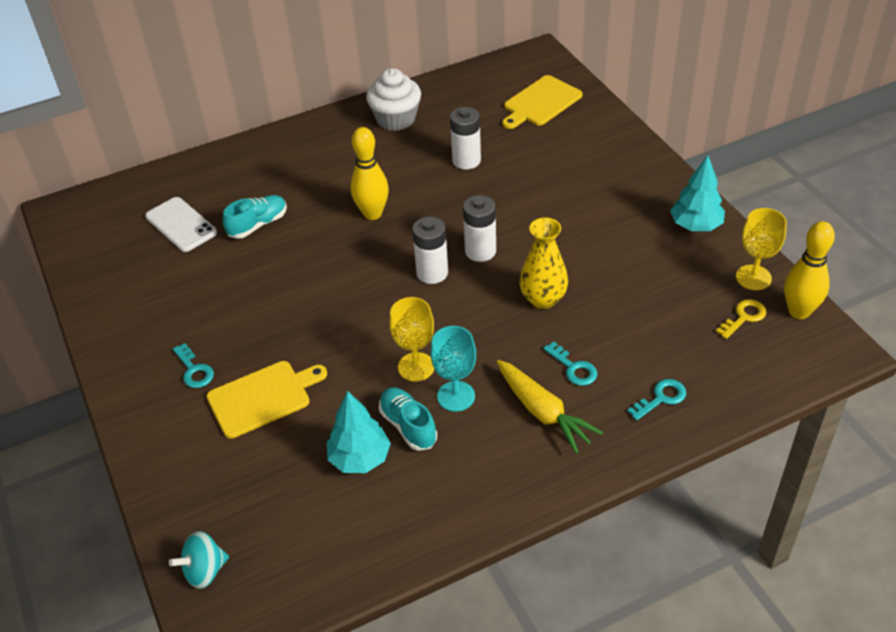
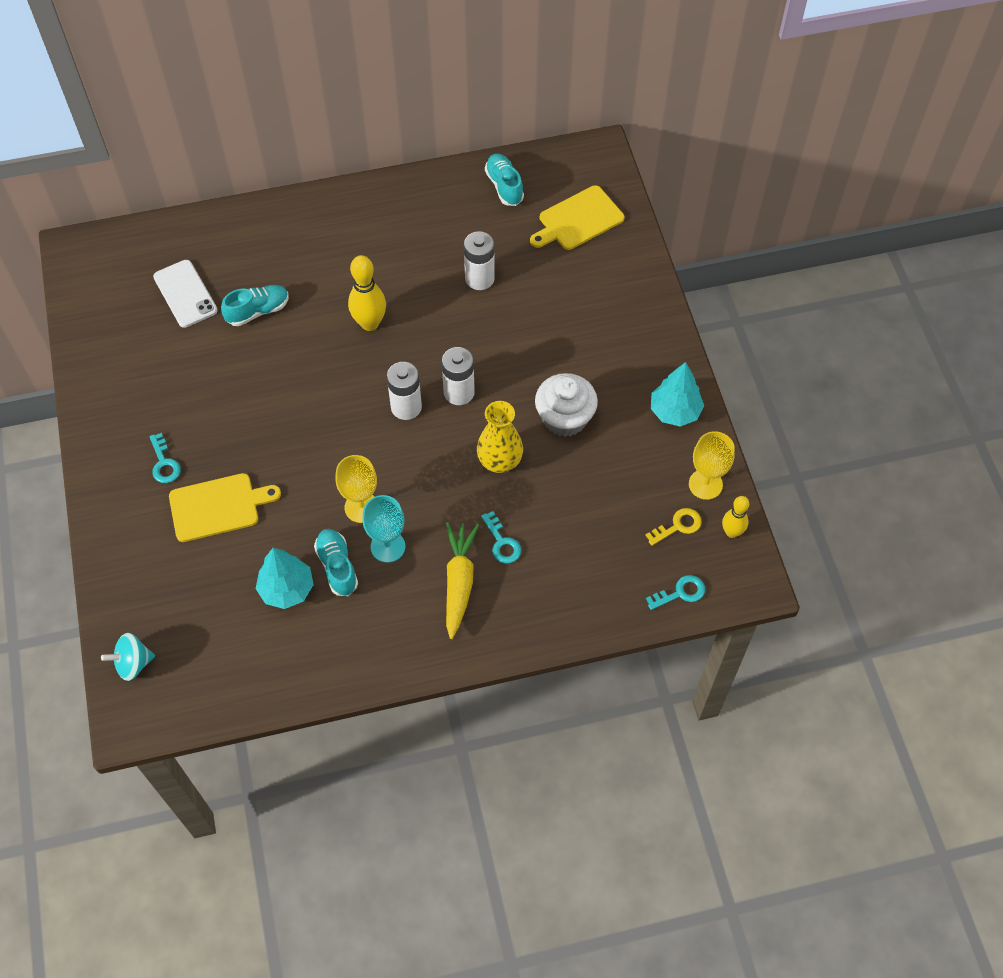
camera: 10 degrees right, 15 degrees up
white cupcake [366,68,421,131] -> white cupcake moved to [535,373,598,437]
yellow carrot [497,360,603,454] -> yellow carrot turned 150 degrees counterclockwise [446,522,479,639]
turquoise key [628,379,686,421] -> turquoise key moved to [646,575,705,610]
yellow bowling pin [784,221,835,319] -> yellow bowling pin [722,496,749,538], size x0.63
none -> turquoise shoe [485,154,524,206]

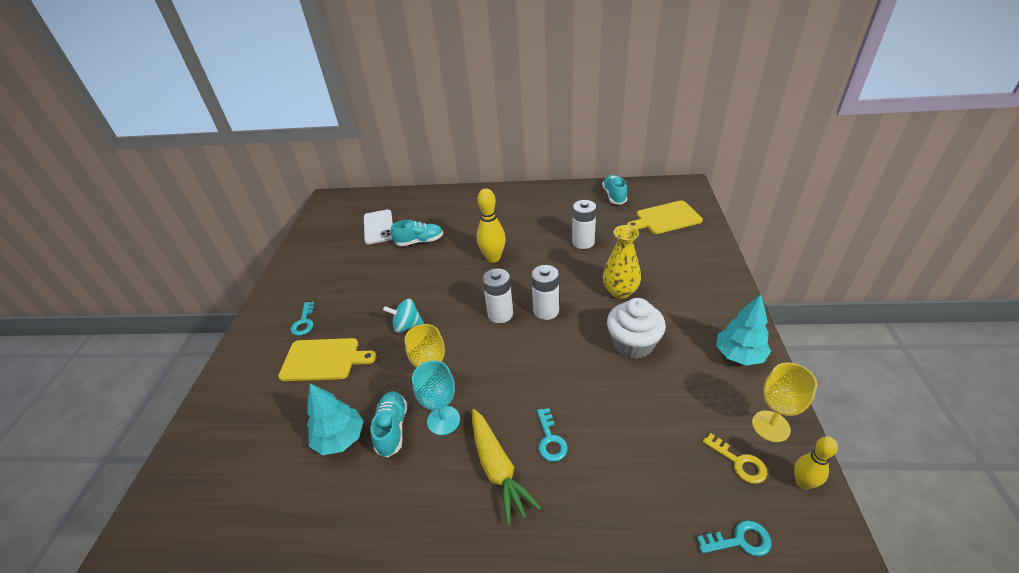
camera: 20 degrees right, 20 degrees down
turquoise spinning top [101,633,155,681] -> turquoise spinning top moved to [383,299,424,333]
yellow carrot [446,522,479,639] -> yellow carrot turned 135 degrees clockwise [472,409,541,526]
yellow vase [477,401,523,473] -> yellow vase moved to [603,225,641,299]
yellow key [645,508,702,546] -> yellow key turned 60 degrees clockwise [702,433,767,484]

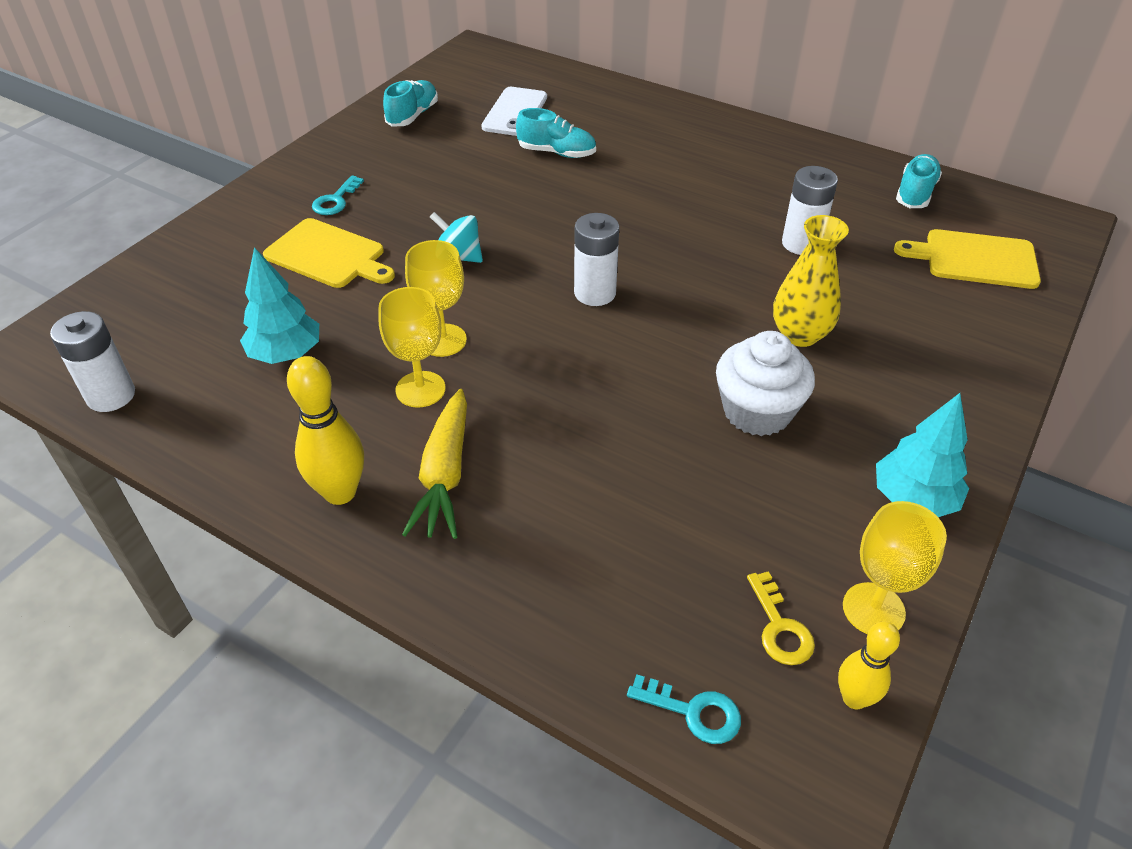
camera: 25 degrees right, 5 degrees up
turquoise shoe [371,391,407,458] -> turquoise shoe moved to [383,80,438,126]
turquoise goblet [412,360,460,435] -> yellow goblet [379,287,446,408]
yellow bowling pin [477,188,506,263] -> yellow bowling pin moved to [287,356,364,505]
white battery [531,265,559,320] -> white battery moved to [50,311,135,412]
turquoise key [537,408,568,462] -> none

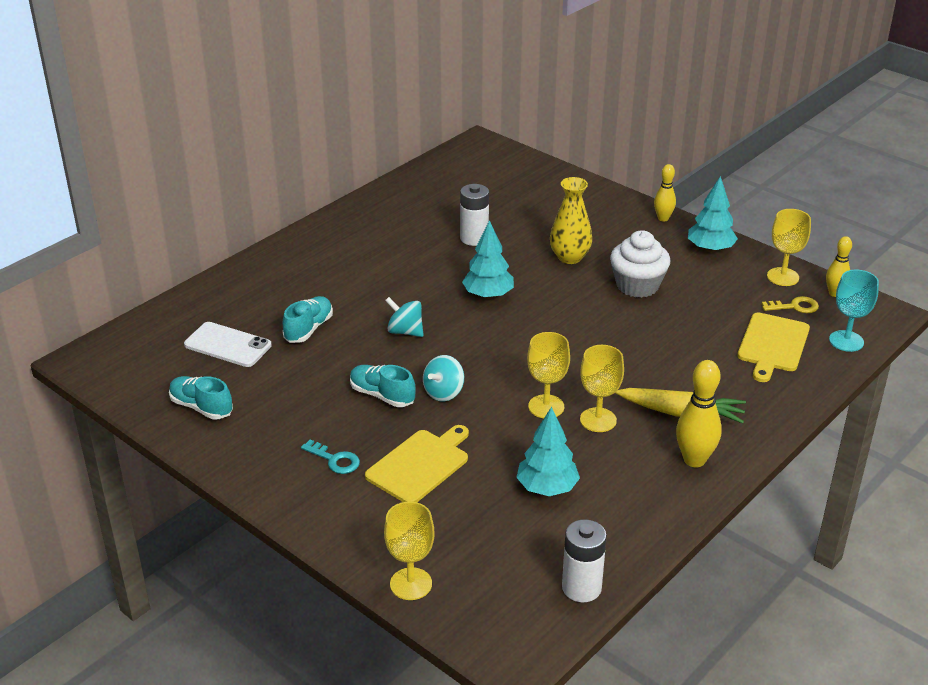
camera: 80 degrees left, 10 degrees down
white battery [574,213,619,306] -> none
turquoise key [627,674,741,744] -> turquoise goblet [829,270,879,352]
yellow cutting board [894,229,1041,289] -> yellow cutting board moved to [737,313,810,382]
turquoise shoe [896,154,942,208] -> turquoise shoe moved to [350,365,416,407]
none -> yellow goblet [384,502,434,600]
none -> turquoise spinning top [385,297,424,337]
none -> turquoise tree [462,220,514,299]
none -> yellow bowling pin [654,164,676,221]

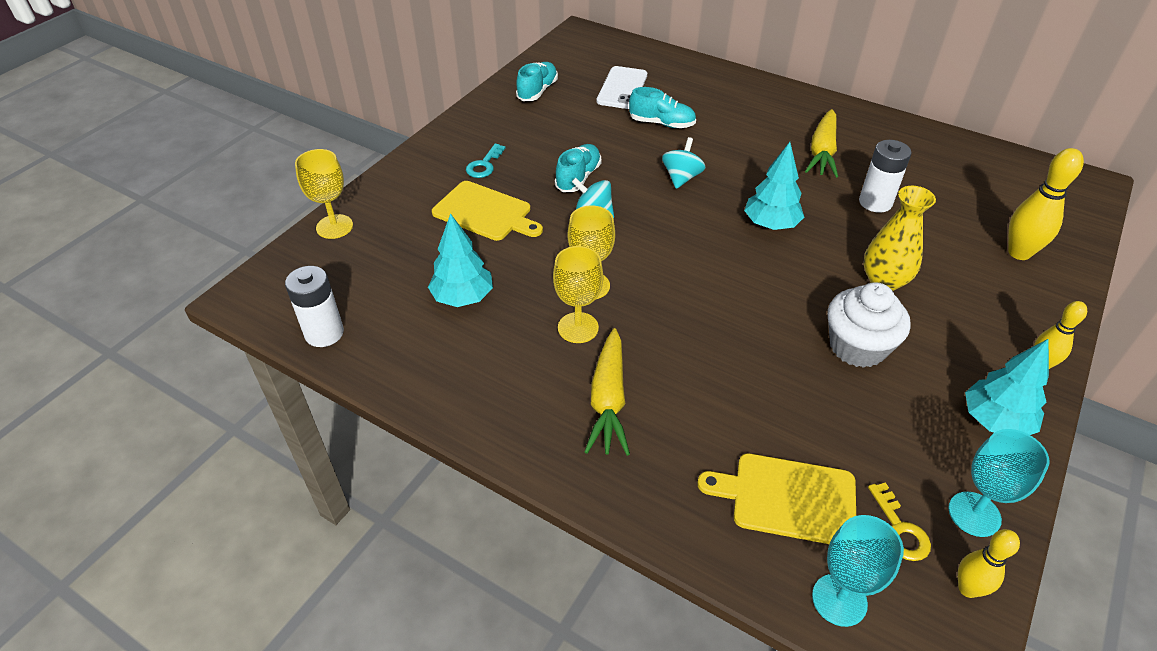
camera: 80 degrees right, 10 degrees up
yellow bowling pin [676,360,722,467] -> yellow bowling pin moved to [1008,148,1084,260]
yellow goblet [767,209,811,286] -> turquoise goblet [948,429,1049,537]
none -> yellow carrot [805,109,838,178]

